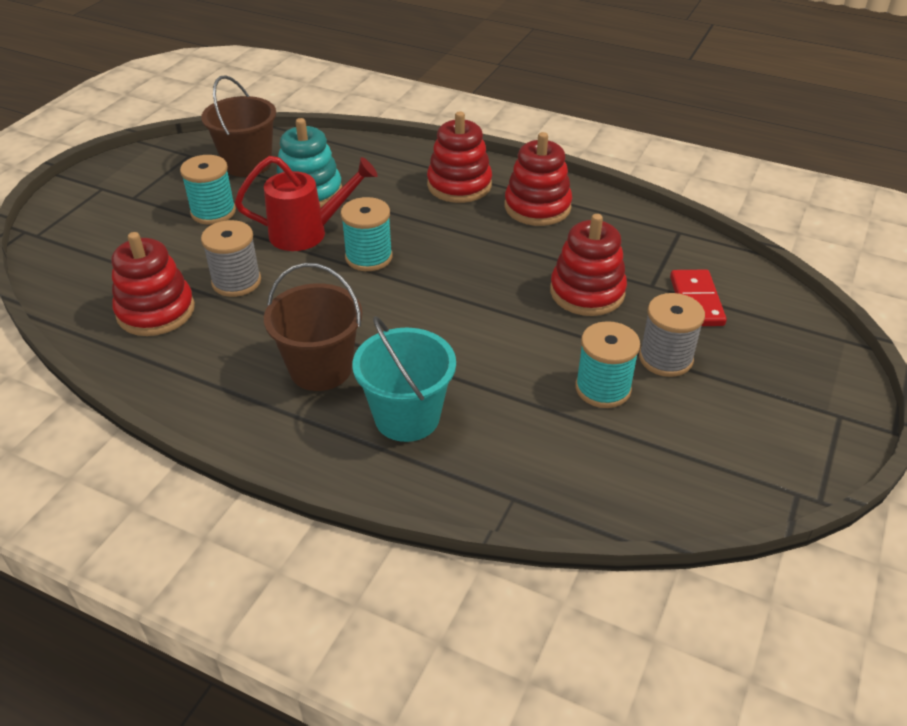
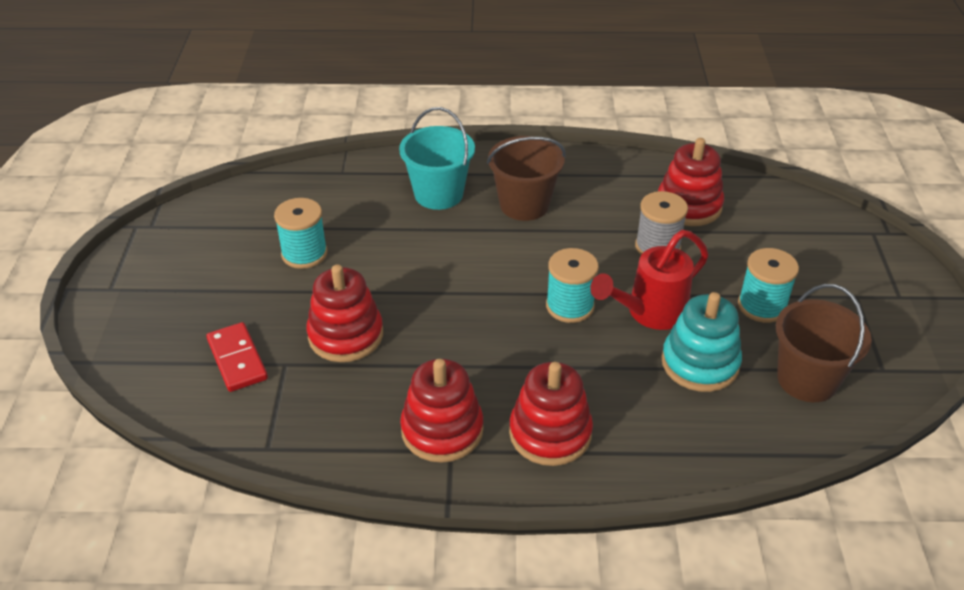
camera: 155 degrees right, 0 degrees up
grey spool [639,293,705,377] -> none

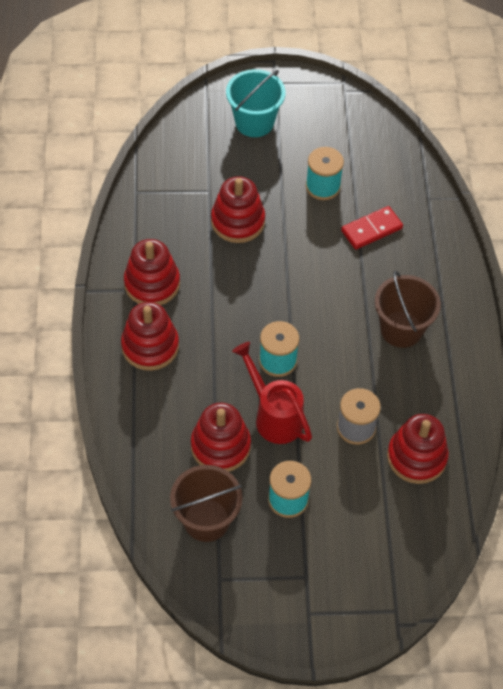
camera: 85 degrees right, 15 degrees up
red domino [206,322,268,392] -> red domino moved to [341,206,403,250]
turquoise bucket [399,107,475,210] -> turquoise bucket moved to [226,69,285,137]
turquoise stacking toy [662,292,742,392] -> red stacking toy [191,402,251,472]

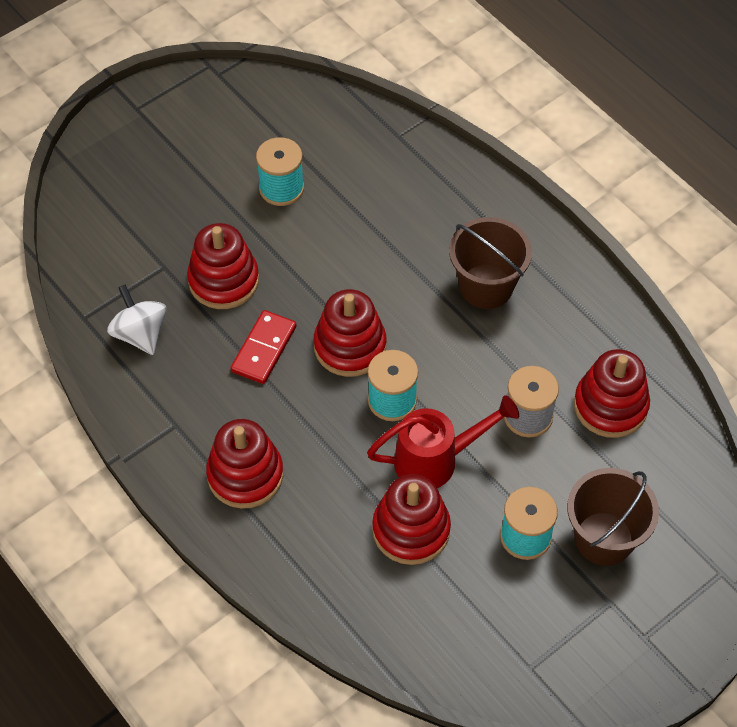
camera: 35 degrees left, 0 degrees up
red stacking toy [124,239,180,305] -> red stacking toy moved to [314,289,386,377]
brown bucket [170,465,242,542] -> brown bucket moved to [567,468,659,566]
turquoise bucket [226,69,285,137] -> none
red watering can [232,342,312,444] -> red watering can turned 150 degrees clockwise [367,395,519,488]
red domino [341,206,403,250] -> red domino moved to [231,310,296,384]
none -> white spinning top [107,285,167,355]

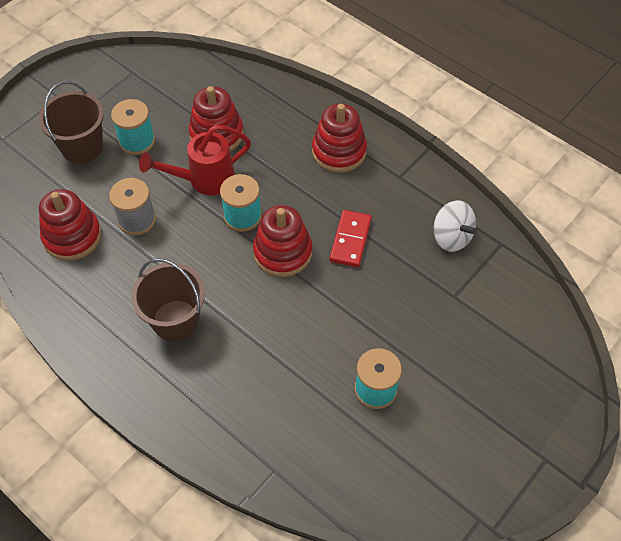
camera: 170 degrees right, 0 degrees up
red stacking toy [187,223,259,309] -> none

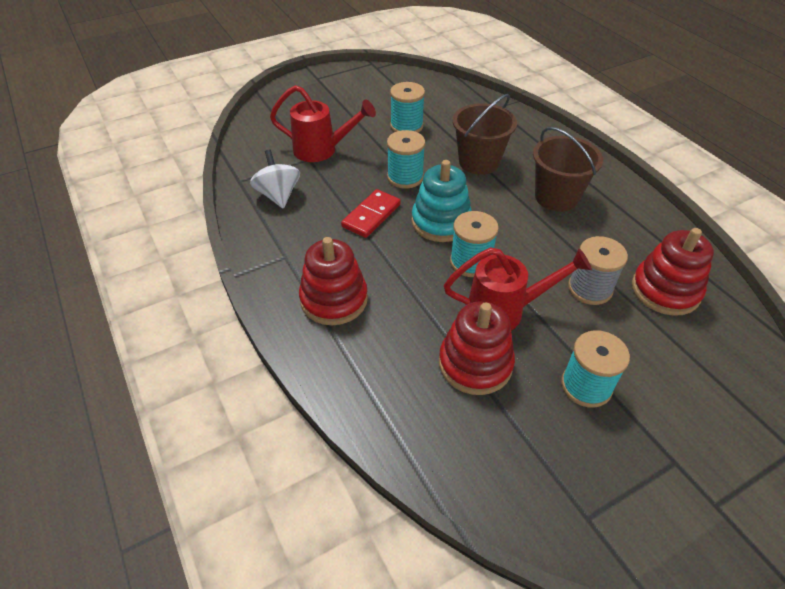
camera: 160 degrees left, 10 degrees down
brown bucket [39,81,104,164] -> brown bucket moved to [452,94,517,175]
red stacking toy [253,205,312,277] -> turquoise stacking toy [411,160,472,242]
none -> red watering can [270,85,376,162]
none -> turquoise spool [387,130,425,189]

